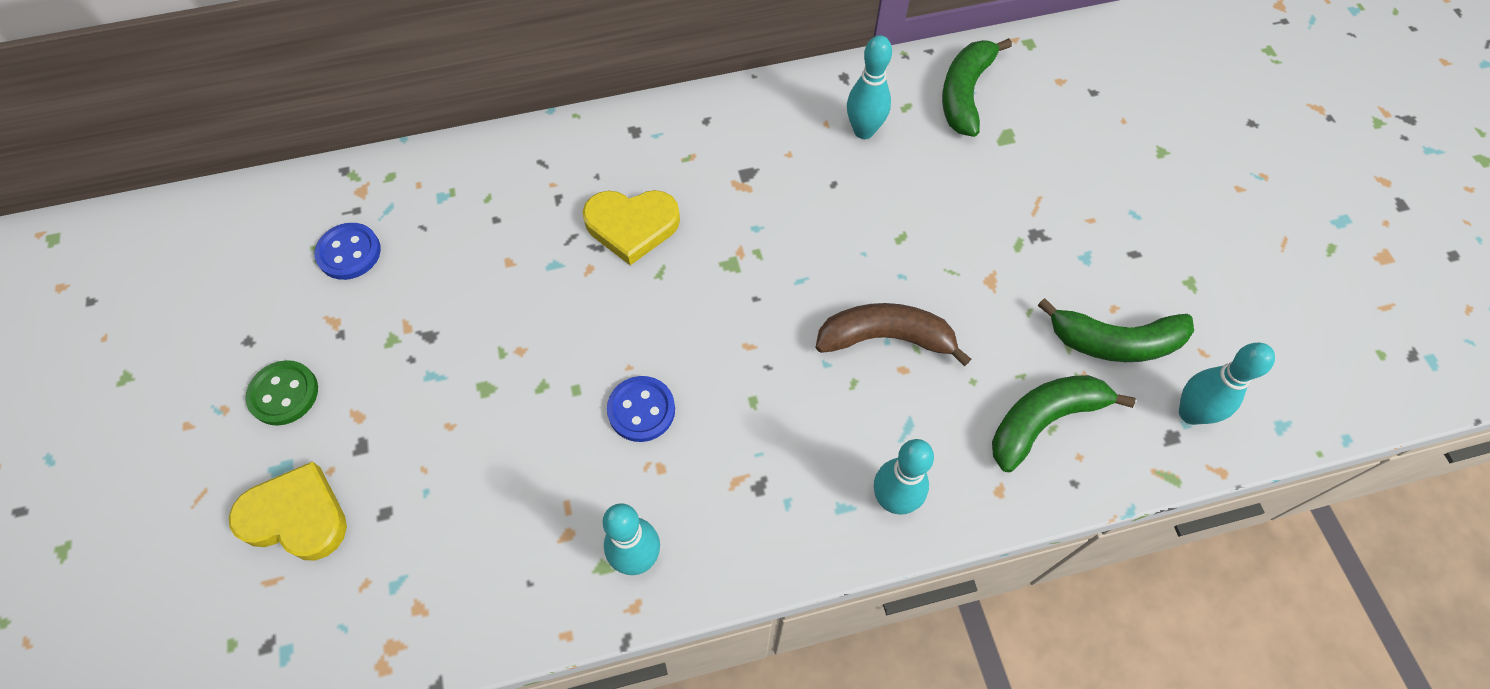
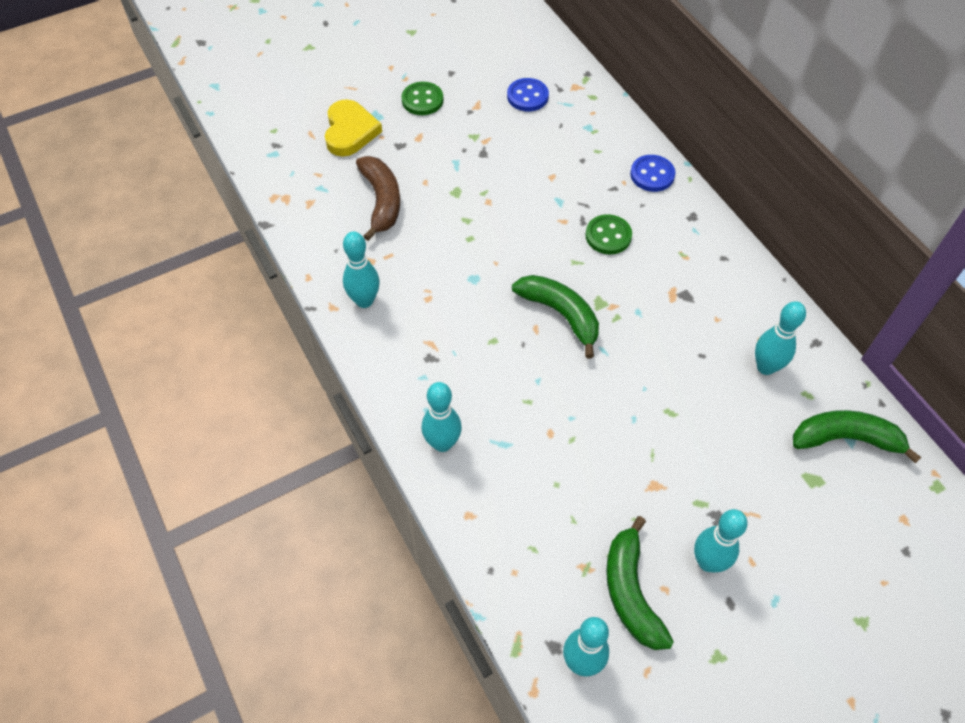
camera: 75 degrees right, 5 degrees down
yellow heart [583,190,680,265] -> green button [585,214,632,254]
blue button [607,376,675,442] -> blue button moved to [630,155,675,192]
brown banana [816,303,971,366] -> brown banana moved to [356,156,400,241]
green banana [992,375,1135,472] -> green banana moved to [512,275,599,358]
none -> turquoise bowling pin [694,509,747,573]

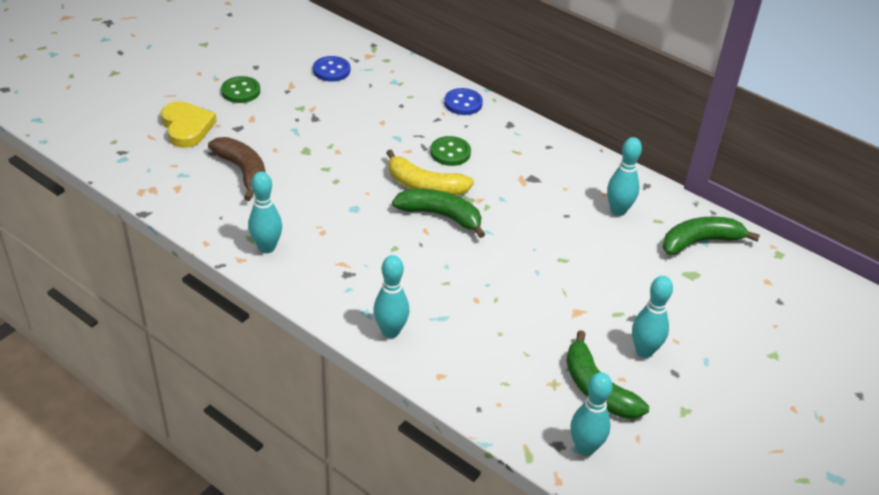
camera: 25 degrees left, 15 degrees down
none -> yellow banana [386,150,474,196]

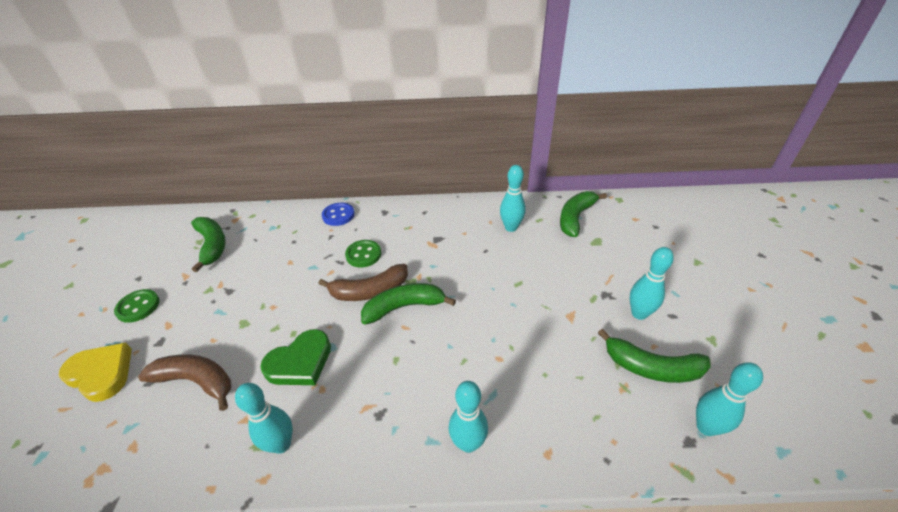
camera: 35 degrees left, 0 degrees up
blue button [313,56,350,82] -> green banana [191,217,226,272]
yellow banana [386,150,474,196] -> brown banana [318,264,408,301]
none -> green heart [260,329,331,385]

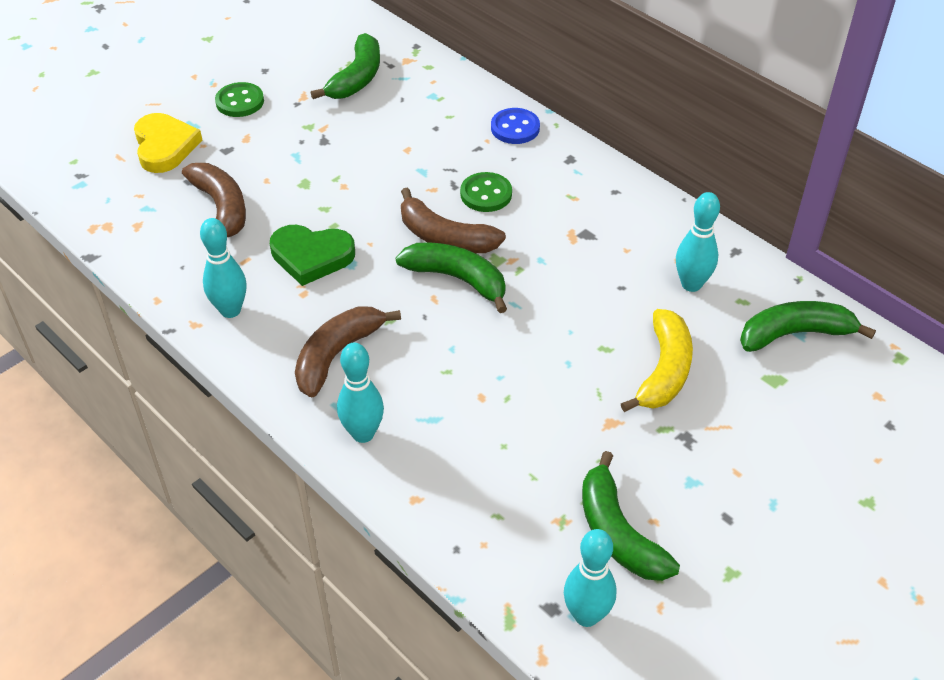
camera: 45 degrees right, 5 degrees up
turquoise bowling pin [630,247,674,320] -> none
none -> brown banana [295,306,401,397]
none -> yellow banana [621,309,693,412]

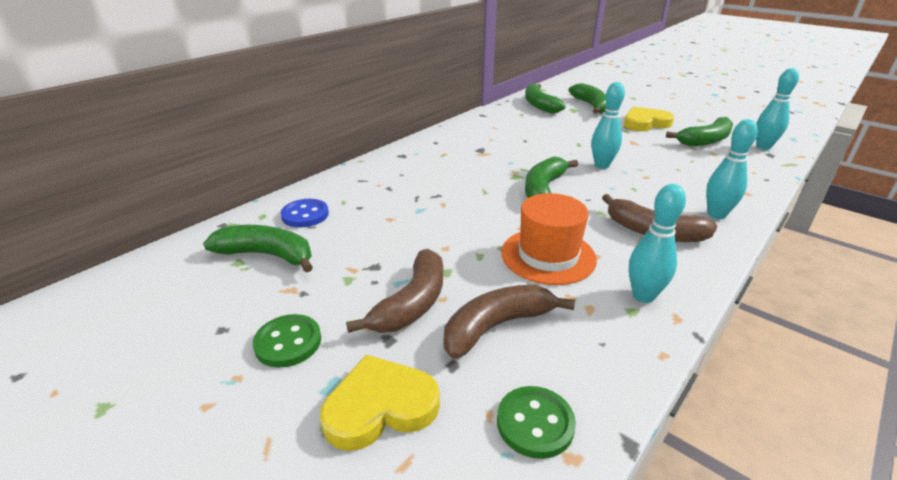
camera: 95 degrees left, 15 degrees down
green heart [270,225,355,286] -> orange hat [501,193,597,285]
brown banana [401,188,506,253] -> brown banana moved to [346,249,443,333]
green button [460,172,512,212] -> green button moved to [497,386,576,459]
blue button [491,108,540,144] -> blue button moved to [280,199,329,228]
yellow banana [621,309,693,412] -> none
turquoise bowling pin [676,192,720,292] -> turquoise bowling pin moved to [591,82,625,169]
none -> green banana [568,83,606,114]
none -> yellow heart [624,107,674,131]

